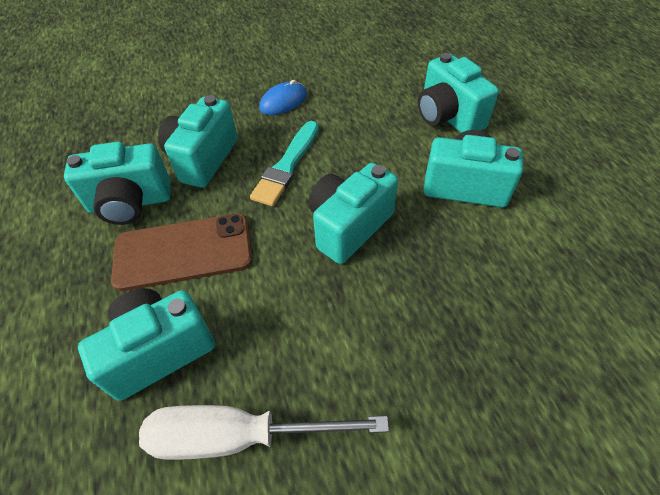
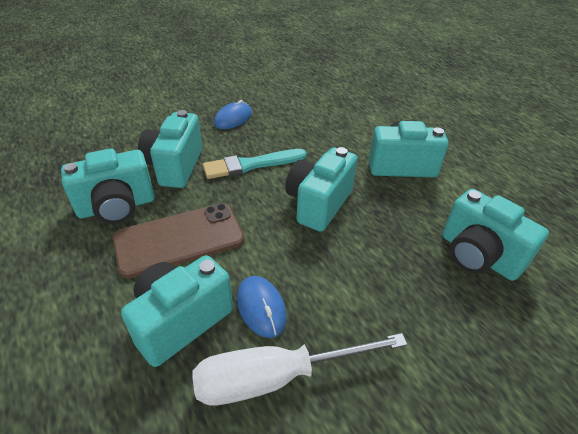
camera: 15 degrees left, 10 degrees down
turquoise brush [250,121,319,206] -> turquoise brush turned 60 degrees clockwise [203,149,307,179]
turquoise camera [418,53,499,133] -> turquoise camera moved to [442,189,549,281]
none -> blue mouse [237,276,287,338]

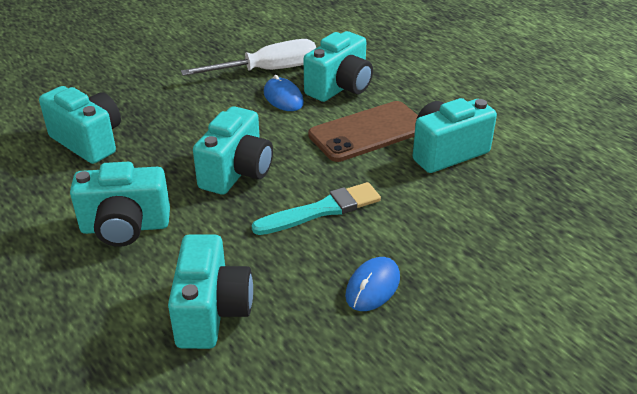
camera: 175 degrees right, 5 degrees down
turquoise camera [138,110,203,188] -> turquoise camera moved to [168,234,253,349]

